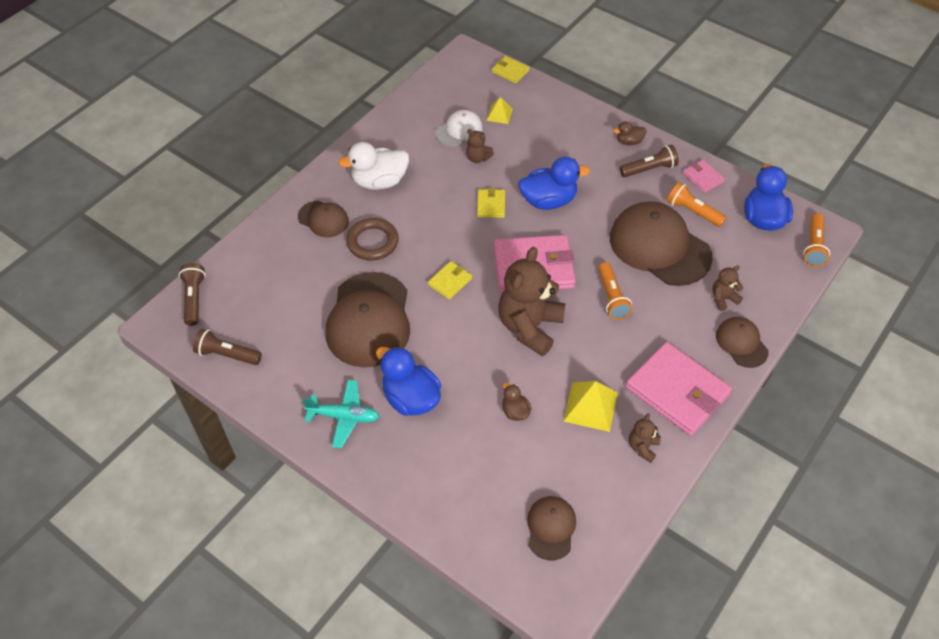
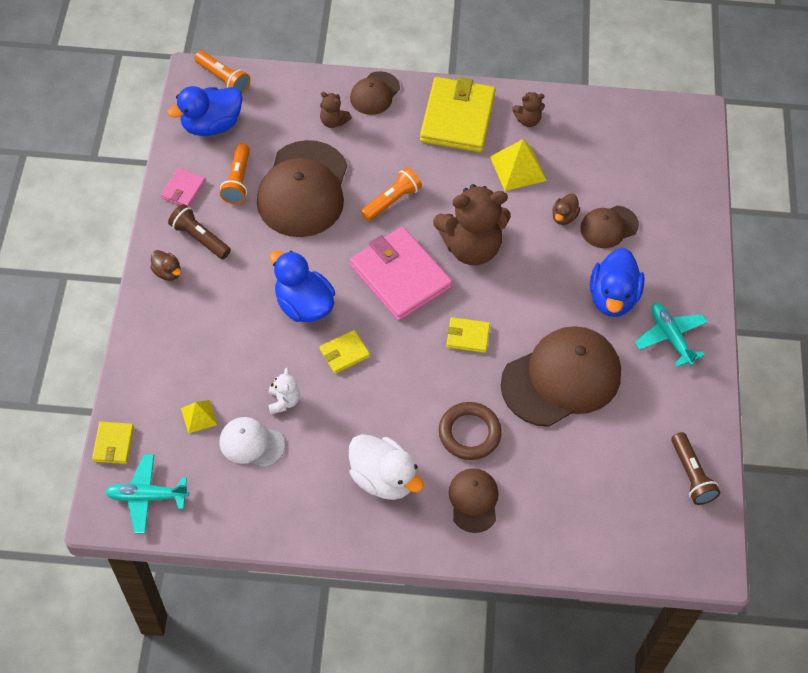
camera: 125 degrees left, 5 degrees up
brown flashlight [179,263,206,326] -> none
brown teddy bear [466,129,494,163] -> white teddy bear [268,368,300,414]
brown cap [527,496,576,560] -> brown cap moved to [580,206,639,248]
pink wallet [626,342,732,436] -> yellow wallet [420,77,496,153]
orange flashlight [803,213,830,267] -> orange flashlight turned 60 degrees clockwise [194,51,250,94]
none -> turquoise plane [105,454,189,534]

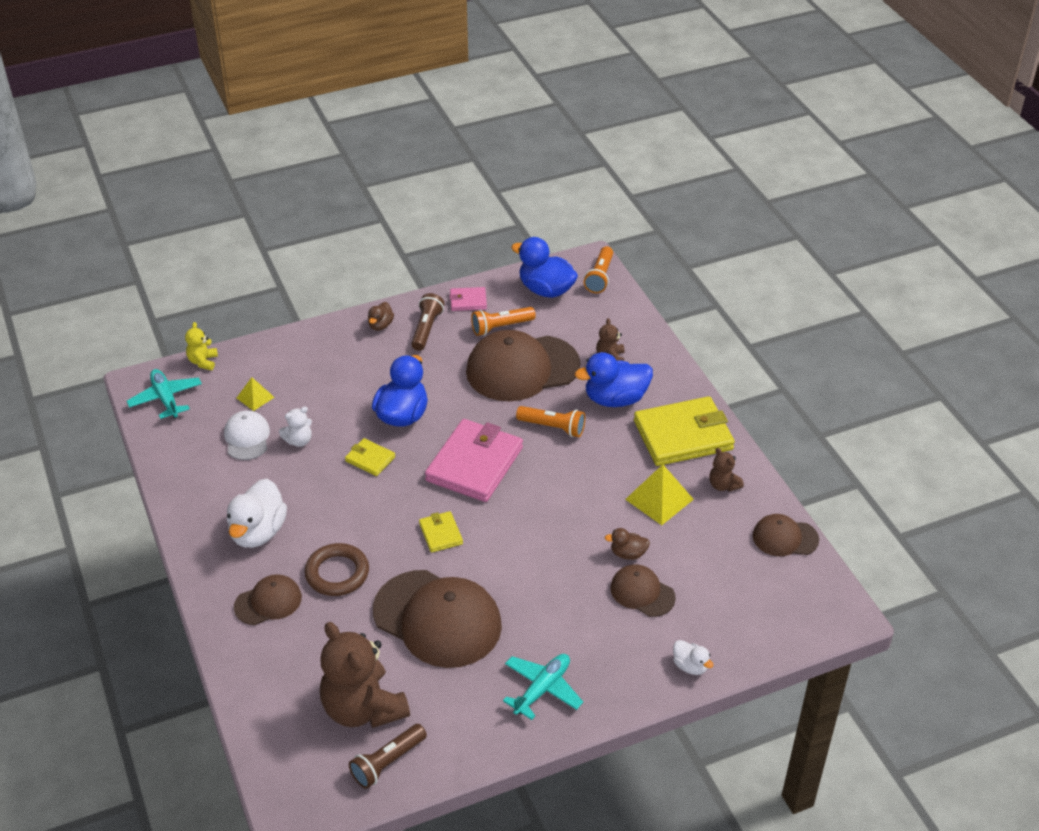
camera: 65 degrees right, 15 degrees down
yellow wallet [92,422,134,464] -> yellow teddy bear [185,322,218,370]
brown cap [350,71,400,115] -> brown cap moved to [753,514,819,556]
brown teddy bear [433,184,511,265] -> brown teddy bear moved to [320,622,410,728]
blue duck [590,248,645,317] -> blue duck moved to [574,352,653,407]
none -> white duck [673,640,714,675]

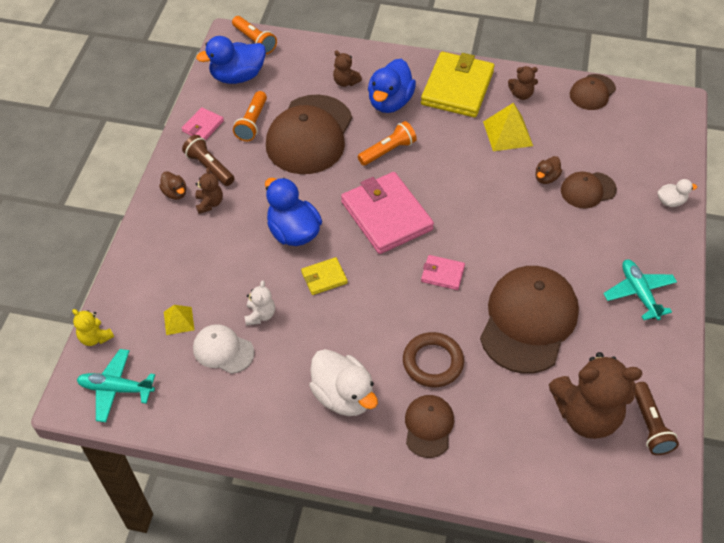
camera: 55 degrees left, 10 degrees up
brown cap [373,570,502,668] -> brown cap turned 45 degrees counterclockwise [480,266,579,374]
yellow wallet [419,511,463,553] -> pink wallet [421,255,465,290]
none -> brown teddy bear [195,167,223,214]

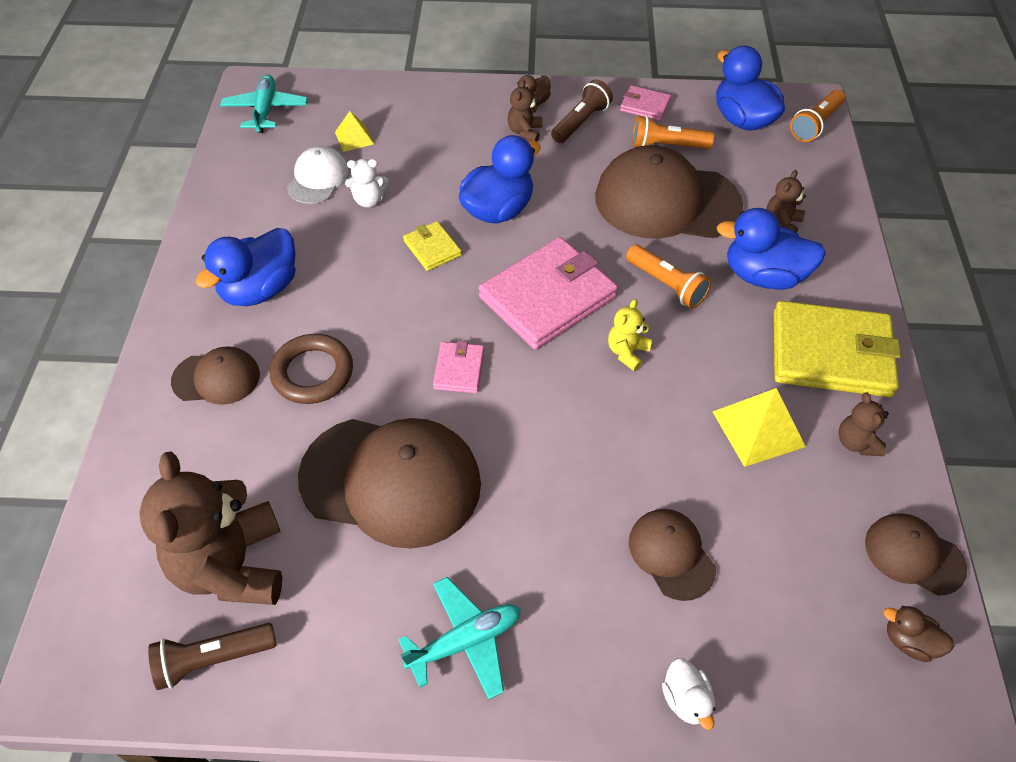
camera: 80 degrees right, 0 degrees up
yellow teddy bear [72,309,114,346] -> yellow teddy bear moved to [608,299,652,371]
brown teddy bear [195,167,223,214] -> brown teddy bear turned 120 degrees clockwise [507,80,543,141]
white duck [309,349,378,416] -> blue duck [196,228,296,306]
brown duck [535,156,562,184] -> brown duck moved to [884,606,954,662]

